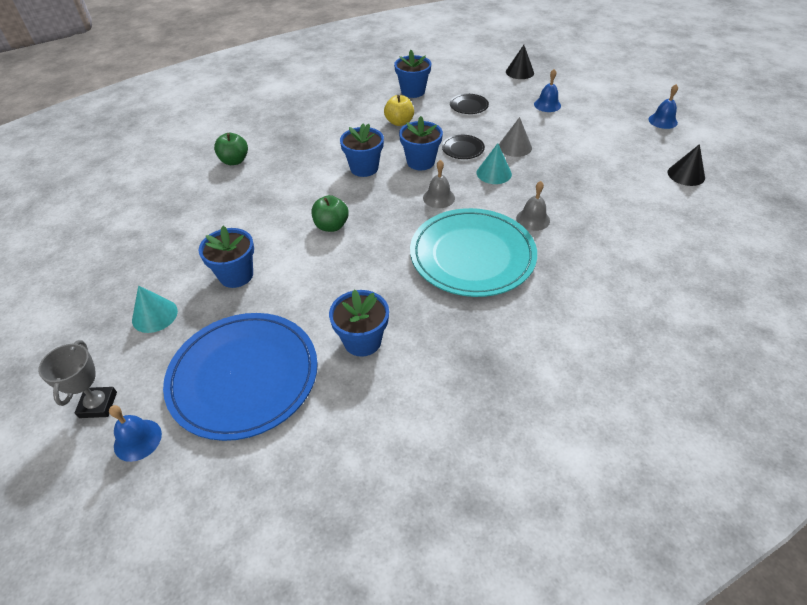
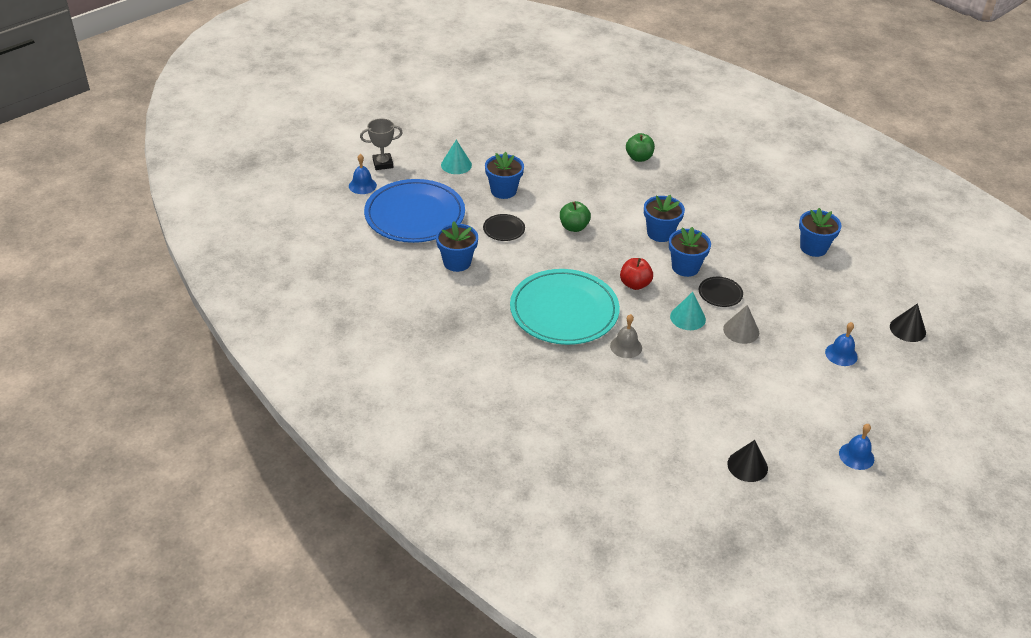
camera: 75 degrees right, 5 degrees down
yellow apple [384,95,414,126] -> none
grey bell [423,160,455,208] -> red apple [620,258,653,290]
black plate [450,94,489,114] -> black plate moved to [483,214,525,241]

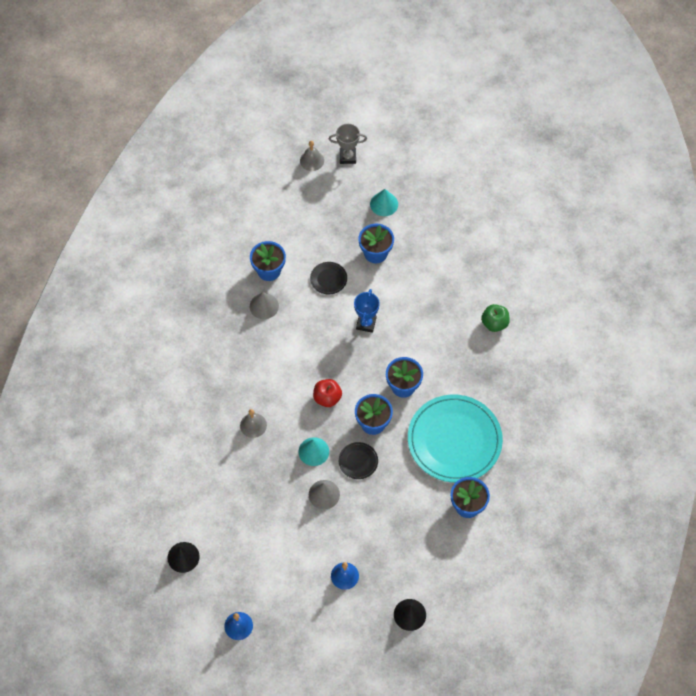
camera: 60 degrees right, 20 degrees up
blue bell [349,154,377,194] -> grey bell [300,141,324,171]
grey trophy [360,118,403,170] -> grey trophy turned 45 degrees counterclockwise [329,124,367,164]
blue plate [364,179,465,243] -> none
turquoise plate [510,269,620,345] -> turquoise plate moved to [408,395,503,483]
green apple [560,201,591,232] -> blue trophy [354,289,380,333]
none -> grey cone [250,292,279,319]

